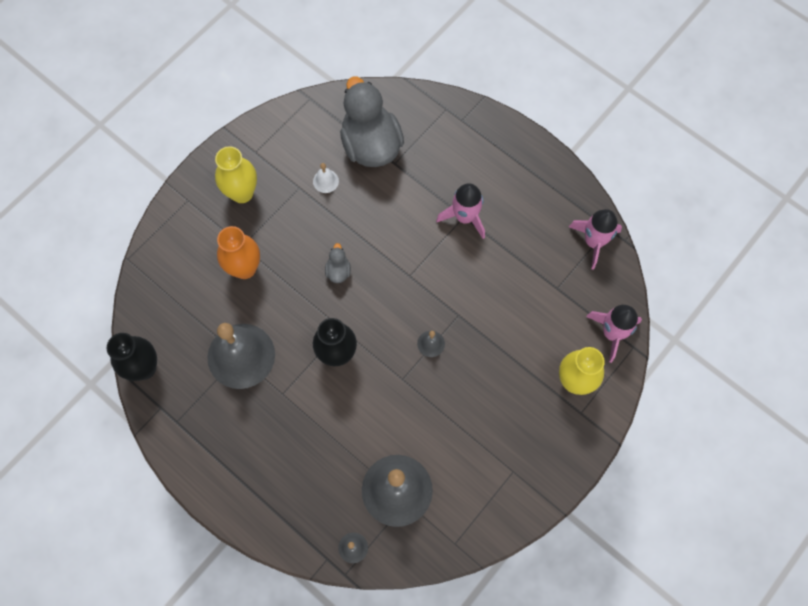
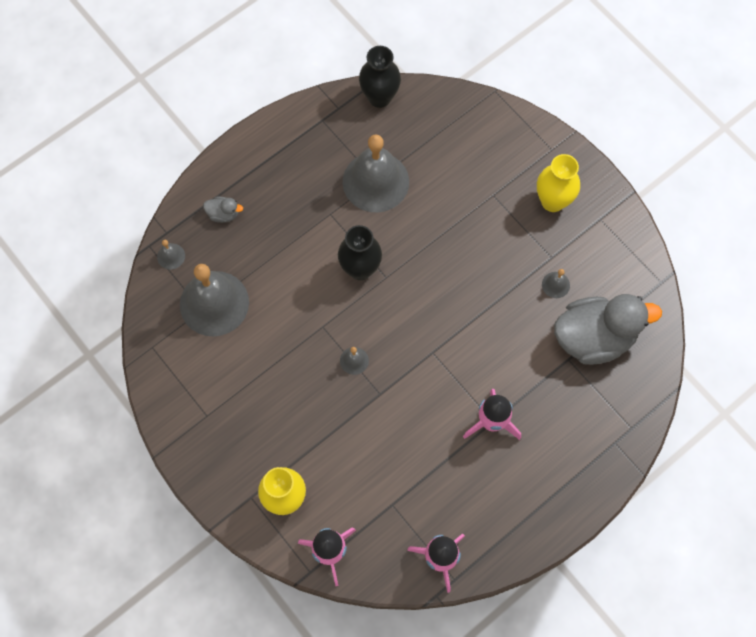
camera: 100 degrees right, 0 degrees up
orange vase [217,226,260,279] -> none
white bell [313,163,339,193] -> grey bell [542,269,570,298]
grey duck [325,243,351,283] -> grey duck moved to [203,196,243,223]

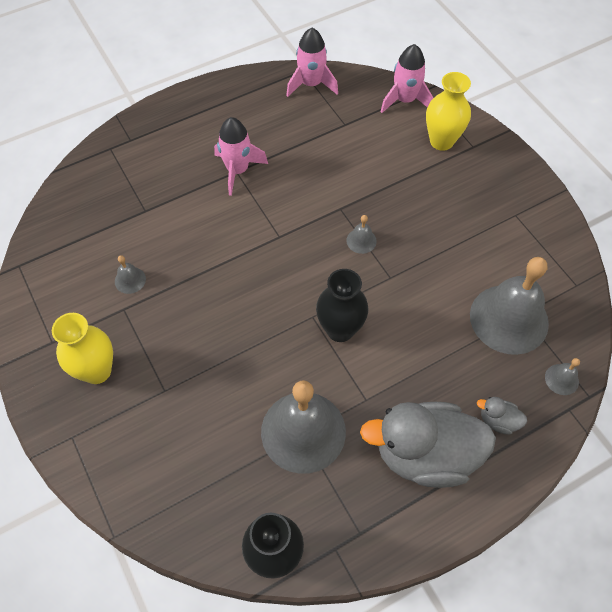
camera: 170 degrees left, 10 degrees down
grey duck [554,294,662,365] -> grey duck moved to [360,402,496,488]

